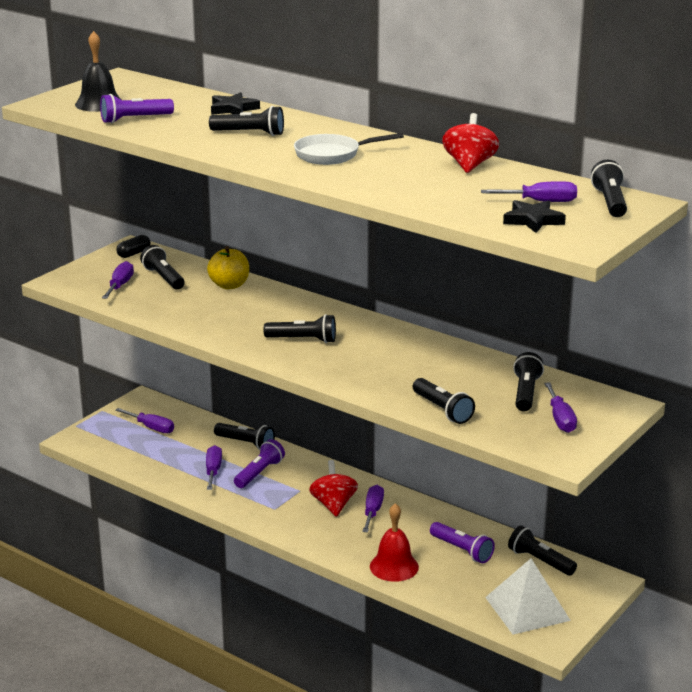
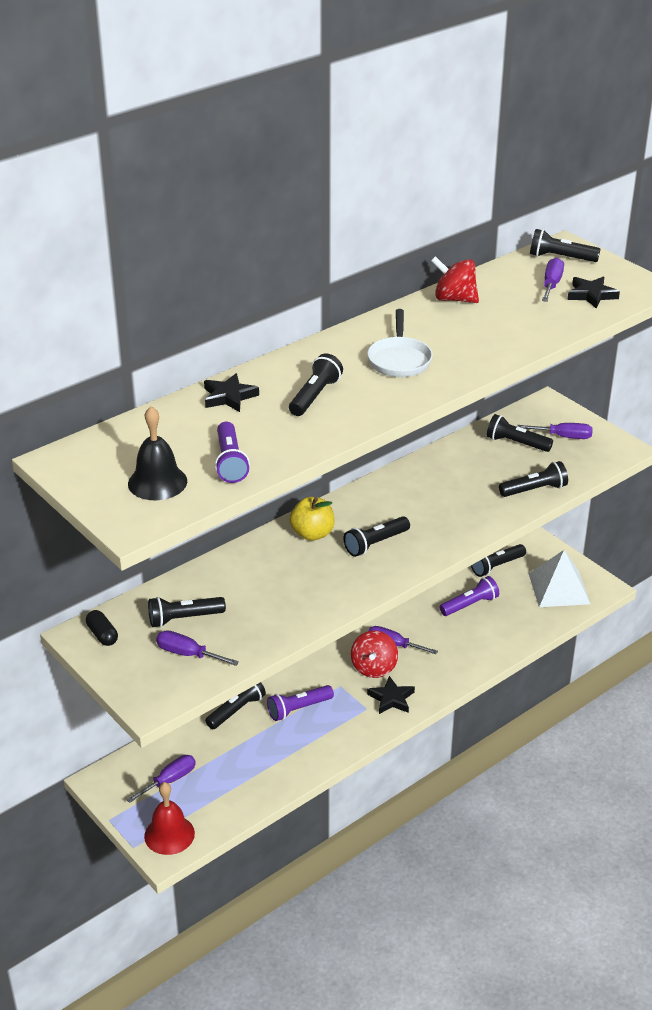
camera: 75 degrees left, 10 degrees up
purple screwdriver [206,445,222,490] -> none
yellow apple [207,246,249,289] -> yellow apple moved to [289,497,335,541]
purple flashlight [234,439,285,488] -> purple flashlight turned 75 degrees counterclockwise [267,685,334,721]
black flashlight [264,314,336,343] -> black flashlight turned 150 degrees counterclockwise [343,516,410,557]
red spinning top [309,460,358,517] -> red spinning top turned 90 degrees counterclockwise [351,631,398,678]
red bell [370,503,419,582] -> red bell moved to [144,782,195,855]
none -> black star [367,676,415,714]

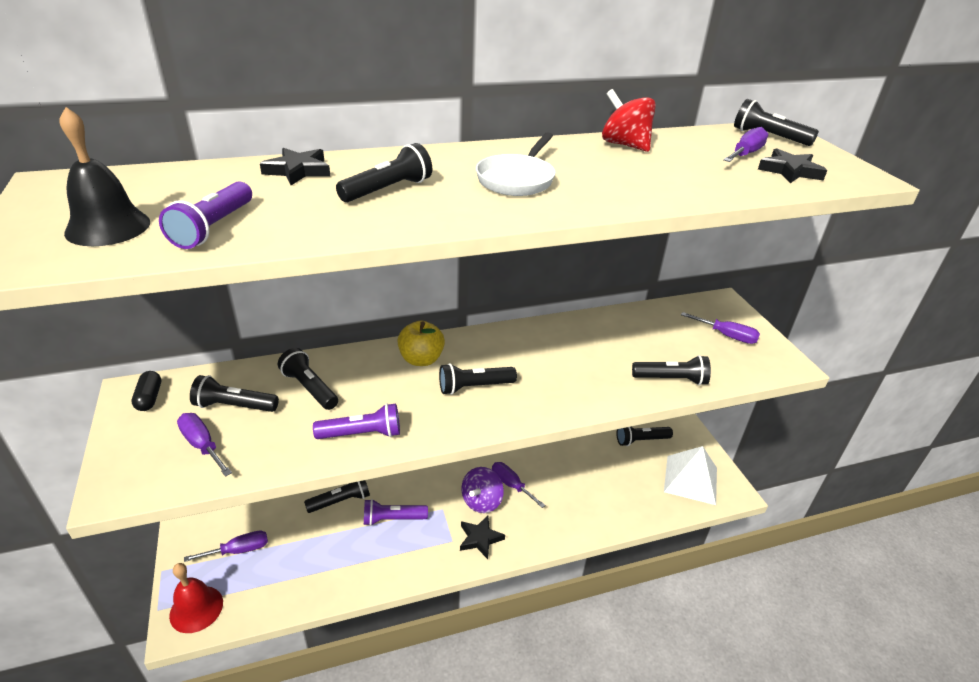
camera: 20 degrees right, 0 degrees up
red spinning top [351,631,398,678] -> purple spinning top [462,467,504,513]
purple flashlight [439,576,499,616] -> purple flashlight moved to [313,403,400,439]
black flashlight [487,414,553,452] -> black flashlight moved to [278,348,338,410]

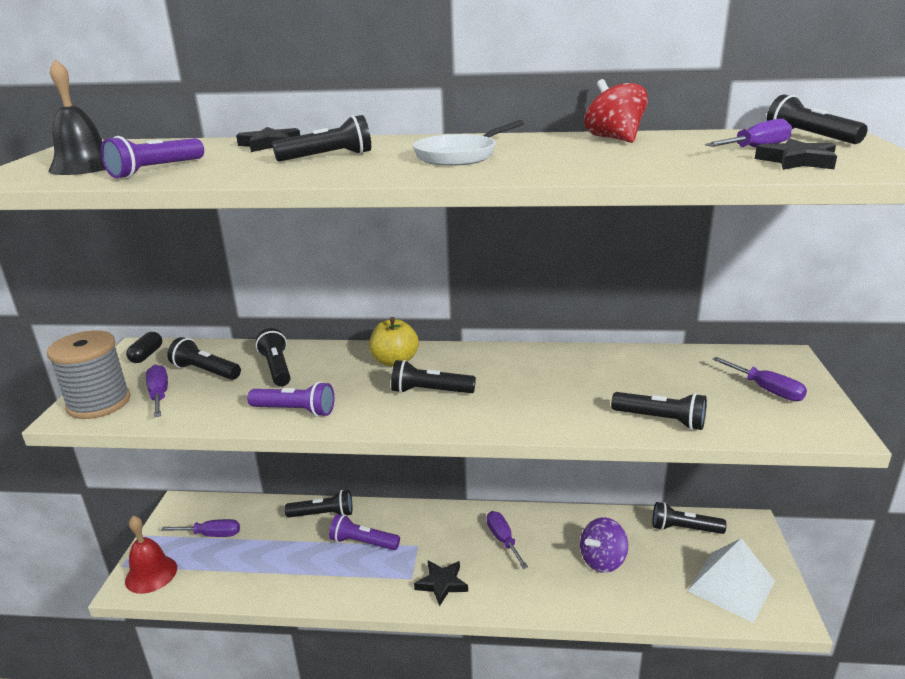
camera: 25 degrees right, 10 degrees down
purple spinning top [462,467,504,513] -> purple spinning top moved to [580,517,628,573]
none -> grey spool [47,330,131,419]

